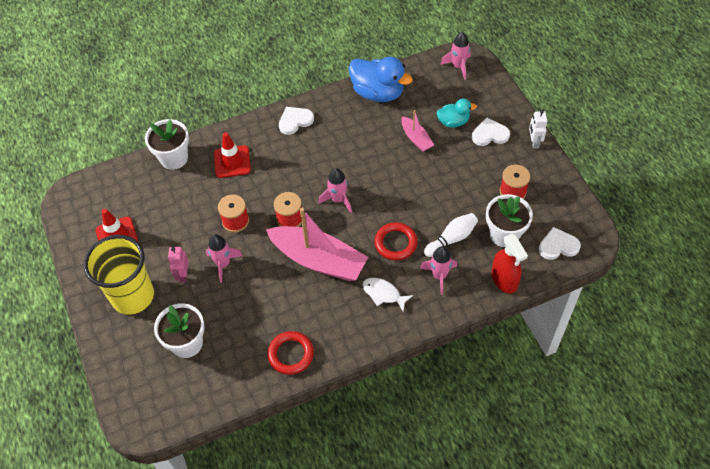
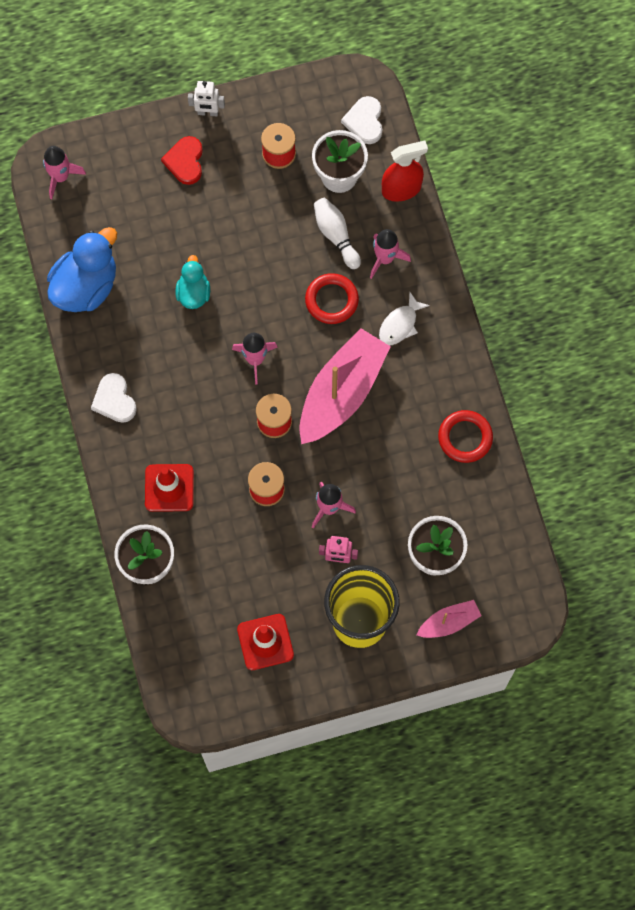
camera: 85 degrees left, 15 degrees up
pink boat [401,110,434,152] -> pink boat moved to [417,600,482,638]
turquoise duck [437,99,477,128] -> turquoise duck moved to [175,255,210,309]
white heart [472,118,510,146] -> red heart [161,136,203,185]

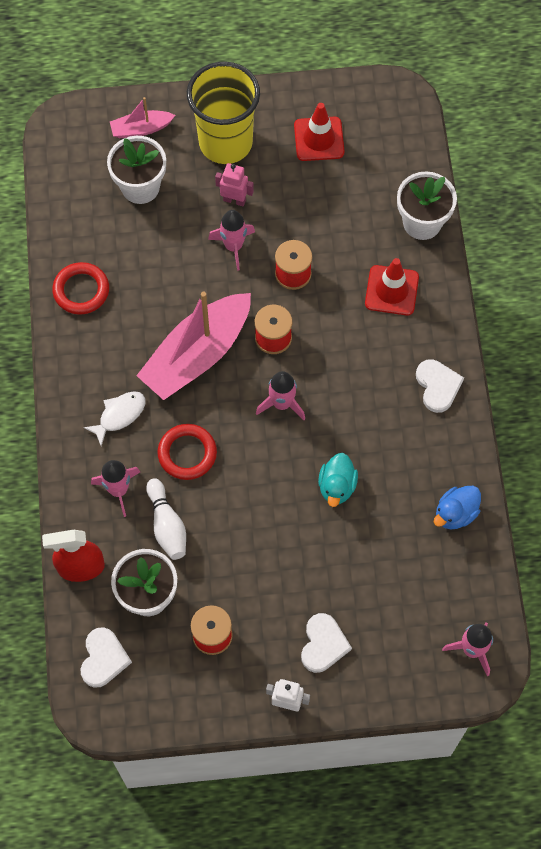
camera: 170 degrees left, 5 degrees down
blue duck [47,227,117,312] -> blue duck [434,486,481,529], size x0.57
red heart [161,136,203,185] -> white heart [301,613,352,673]

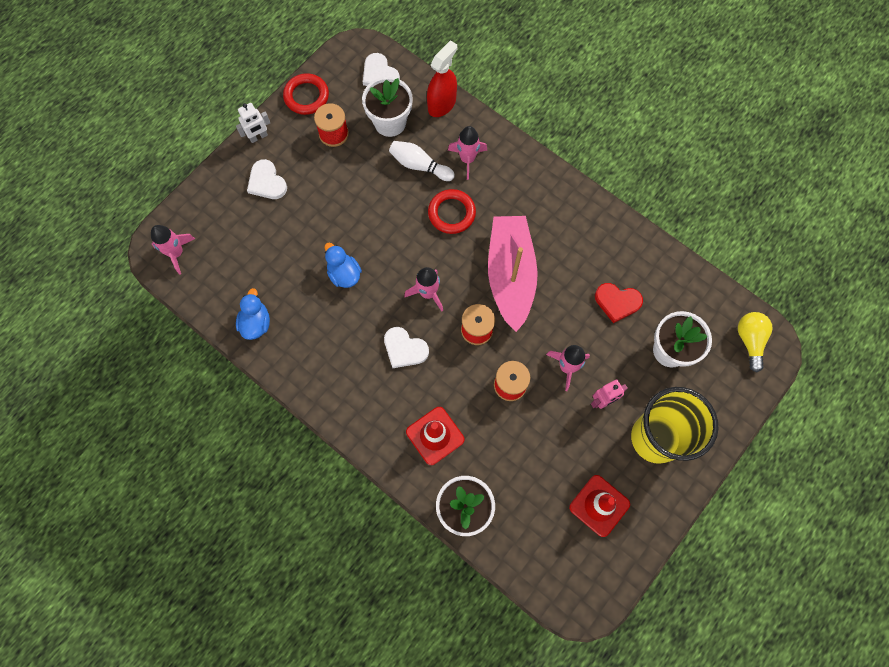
camera: 135 degrees right, 5 degrees up
red ring [52,262,109,315] -> red ring moved to [283,73,329,115]
white fish [83,391,145,446] -> none
pink boat [110,97,175,138] -> none
turquoise duck [318,453,358,507] -> blue duck [324,243,362,288]
white heart [416,359,464,413] -> white heart moved to [384,327,429,368]
none -> red heart [595,283,643,323]
none -> yellow light bulb [738,312,773,372]

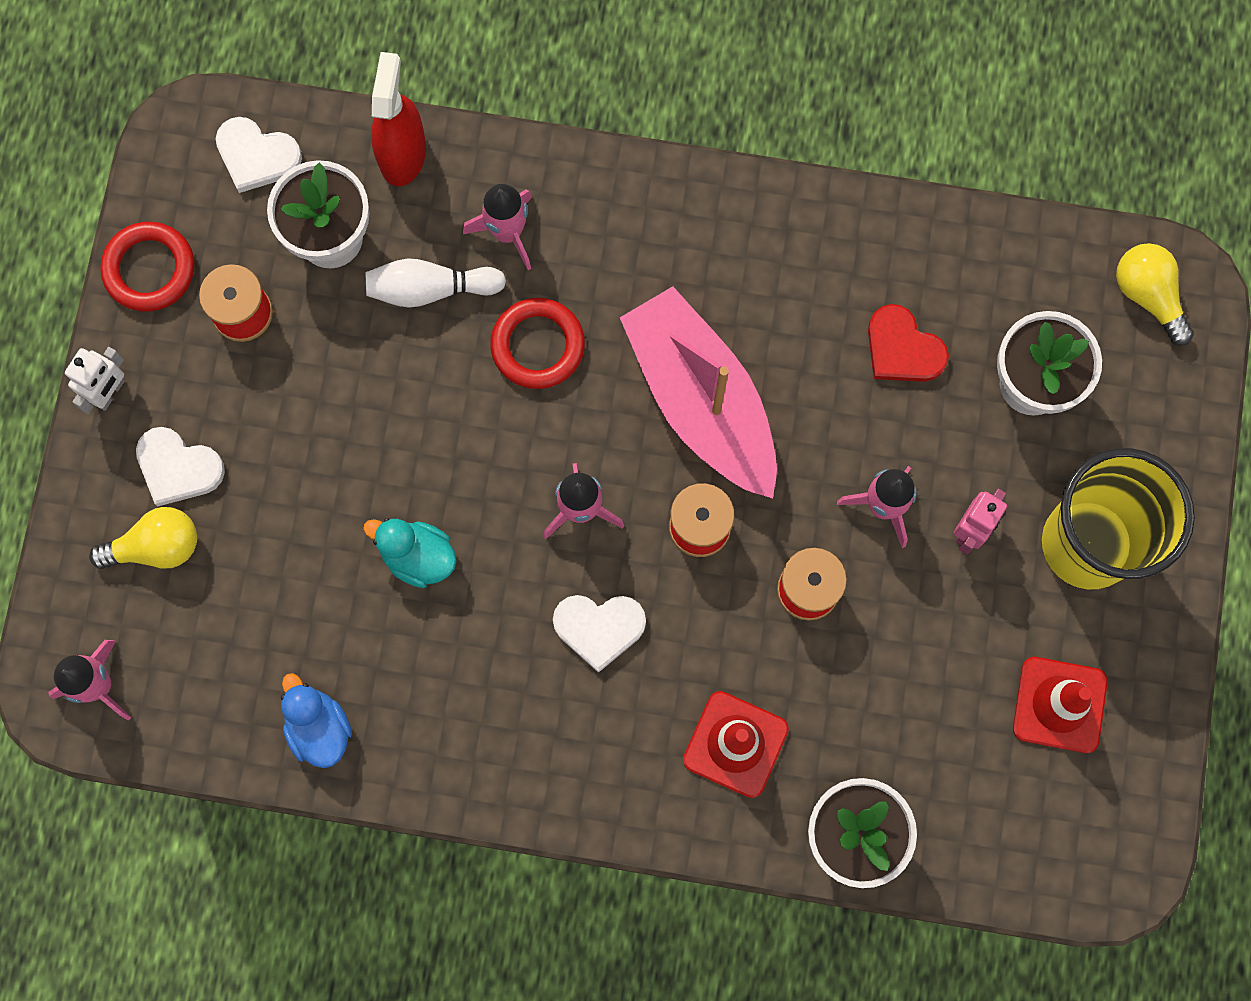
camera: 30 degrees left, 5 degrees up
blue duck [324,243,362,288] -> turquoise duck [363,518,457,588]
red heart [595,283,643,323] -> red heart turned 60 degrees clockwise [868,304,949,382]
none -> yellow light bulb [89,507,197,569]

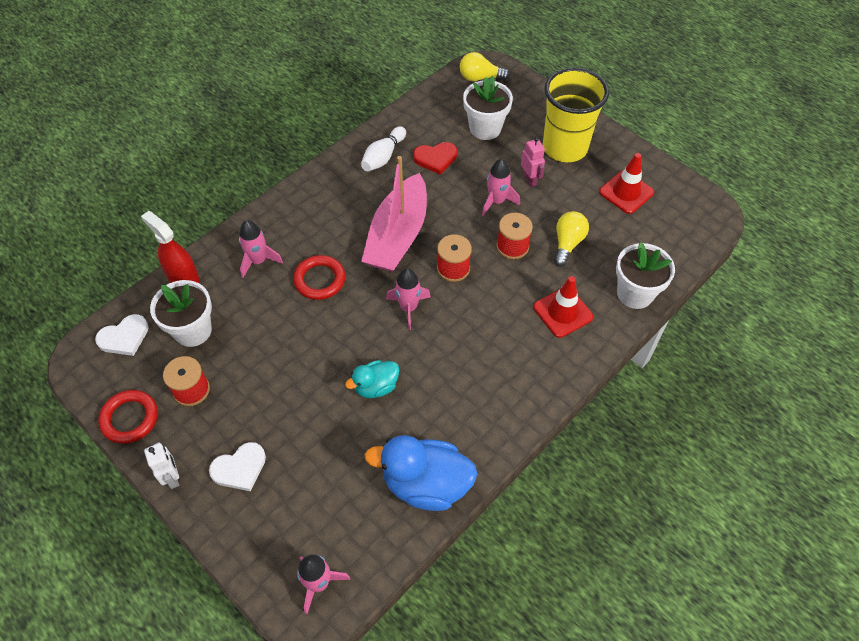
camera: 55 degrees left, 20 degrees down
yellow light bulb [89,507,197,569] -> yellow light bulb moved to [554,211,589,267]
blue duck [281,673,352,768] -> blue duck [364,435,477,511], size x1.77
white bowling pin [366,258,506,308] -> white bowling pin moved to [361,126,406,171]
white heart [553,595,646,673] -> none
pink boat [620,286,777,499] -> pink boat turned 75 degrees counterclockwise [361,156,427,272]

